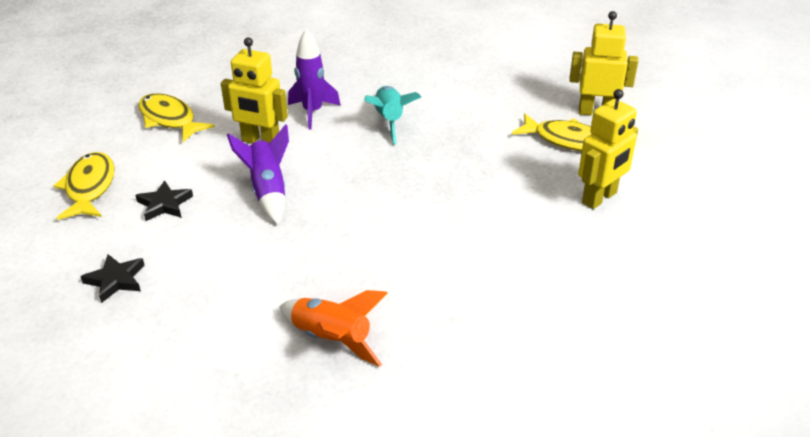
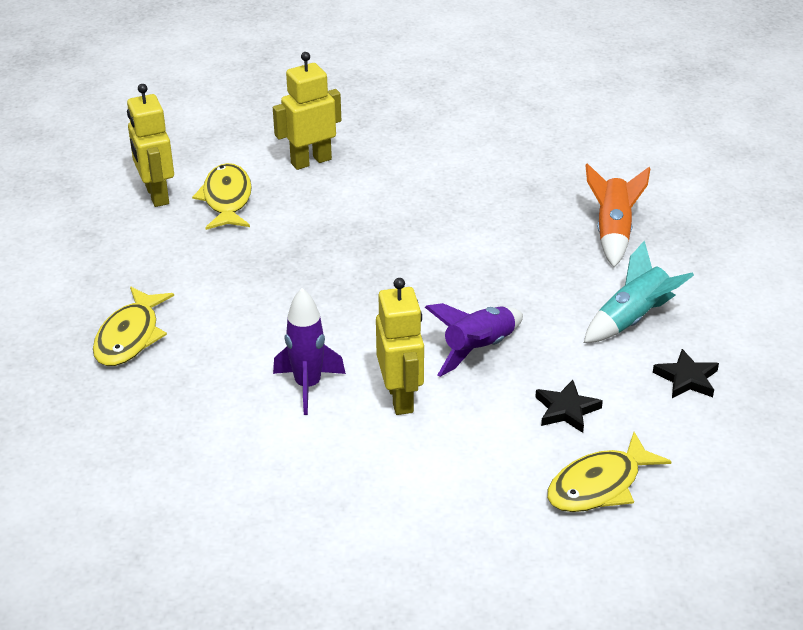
camera: 120 degrees left, 0 degrees up
yellow fish [138,93,215,142] -> yellow fish moved to [93,287,174,366]
turquoise rocket [364,86,421,145] -> turquoise rocket moved to [584,240,694,343]
yellow robot [578,89,638,209] -> yellow robot turned 45 degrees counterclockwise [273,52,341,170]

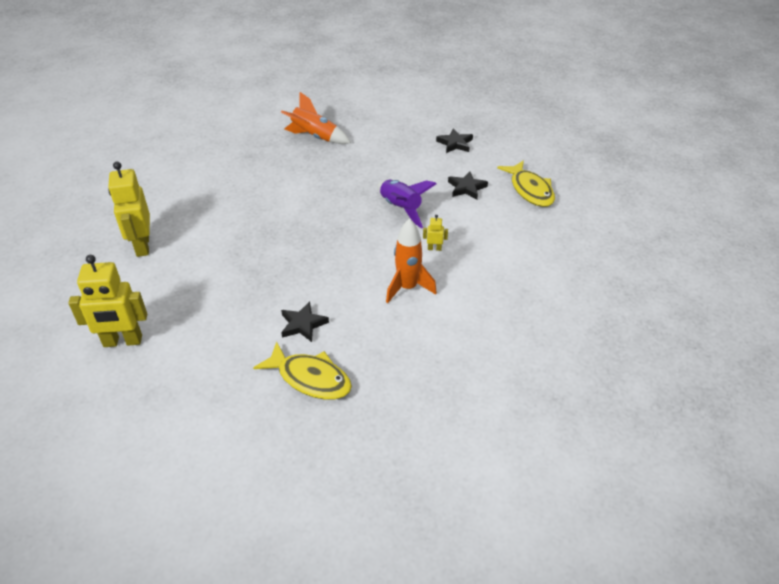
camera: 75 degrees left, 5 degrees up
yellow fish [192,163,252,230] -> none
purple rocket [273,288,346,415] -> orange rocket [386,218,437,303]
yellow robot [376,278,424,415] -> yellow robot [423,215,448,251], size x0.43
turquoise rocket [584,240,694,343] -> none
none -> black star [281,302,329,342]

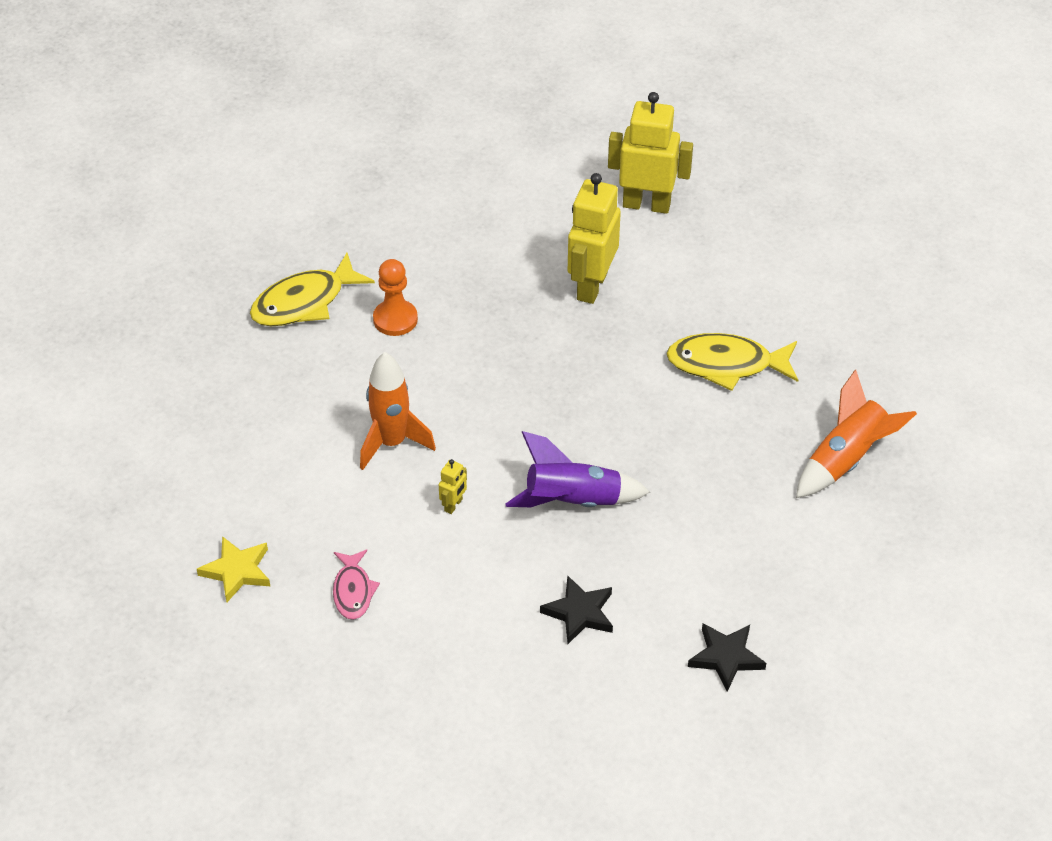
camera: 115 degrees right, 5 degrees up
yellow robot [68,255,147,347] -> yellow robot moved to [568,173,621,304]
black star [281,302,329,342] -> orange pawn [373,259,418,336]
yellow fish [497,160,555,207] -> yellow fish moved to [666,333,798,391]
none -> yellow star [197,536,270,602]
none -> pink fish [333,550,380,620]

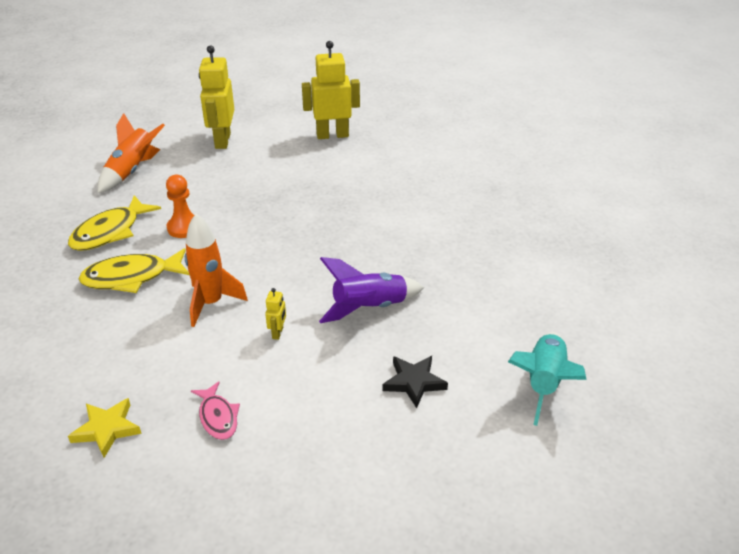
camera: 20 degrees left, 10 degrees down
yellow robot [568,173,621,304] -> yellow robot moved to [199,45,234,149]
yellow fish [666,333,798,391] -> yellow fish moved to [79,248,190,293]
black star [688,623,766,692] -> turquoise rocket [508,332,587,426]
orange rocket [796,370,917,498] -> orange rocket moved to [97,113,165,193]

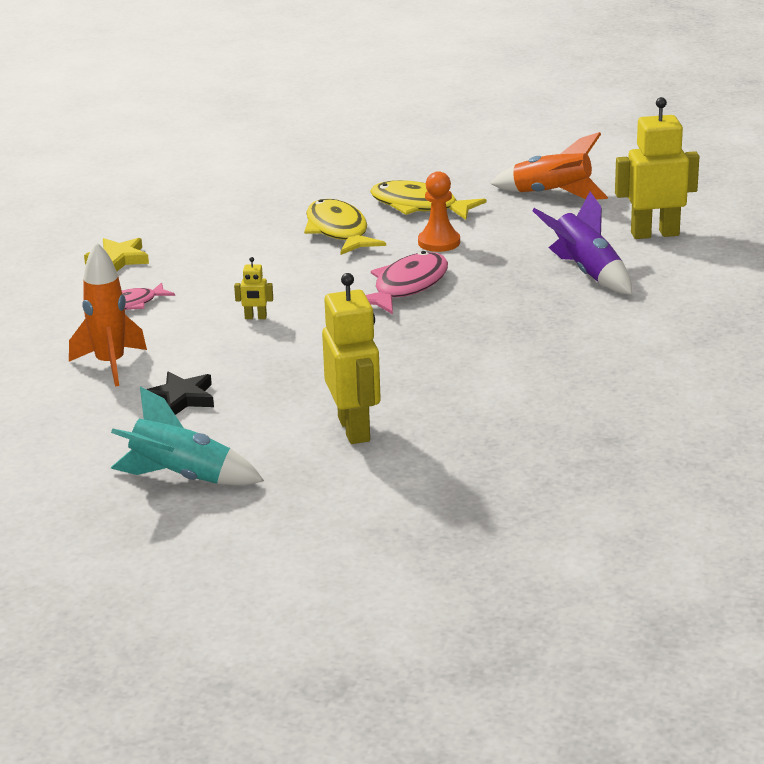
camera: 85 degrees right, 10 degrees down
orange rocket [185,214,248,327] -> orange rocket moved to [69,242,147,387]
yellow robot [302,41,360,139] -> yellow robot moved to [322,273,381,444]
purple rocket [319,257,424,323] -> purple rocket moved to [532,191,632,295]
none -> pink fish [366,251,448,314]

